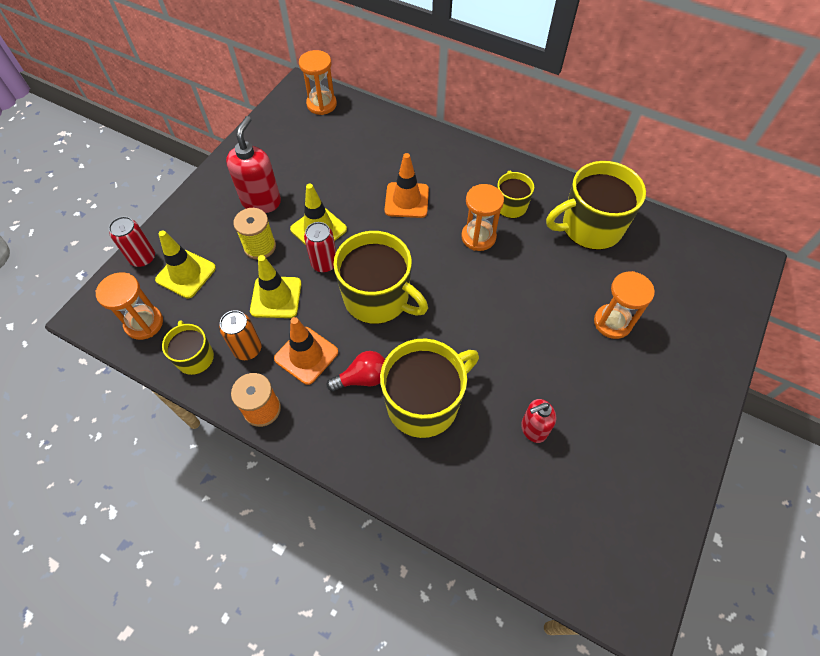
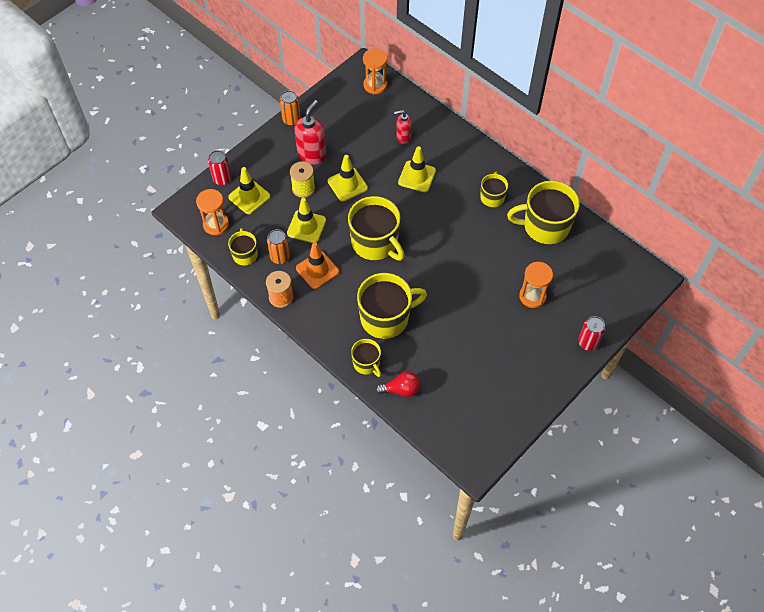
camera: 15 degrees right, 0 degrees up
red can [304,222,336,272] -> red can moved to [578,316,606,351]
red light bulb [327,351,385,392] -> red light bulb moved to [375,372,420,397]
orange traffic cone [385,153,429,218] -> yellow traffic cone [398,146,436,192]
orange hourglass [461,184,504,251] -> none
red soap dispenser [521,399,556,443] -> red soap dispenser moved to [394,110,412,144]
none -> orange can [280,90,301,126]
none -> yellow mug [351,339,381,377]

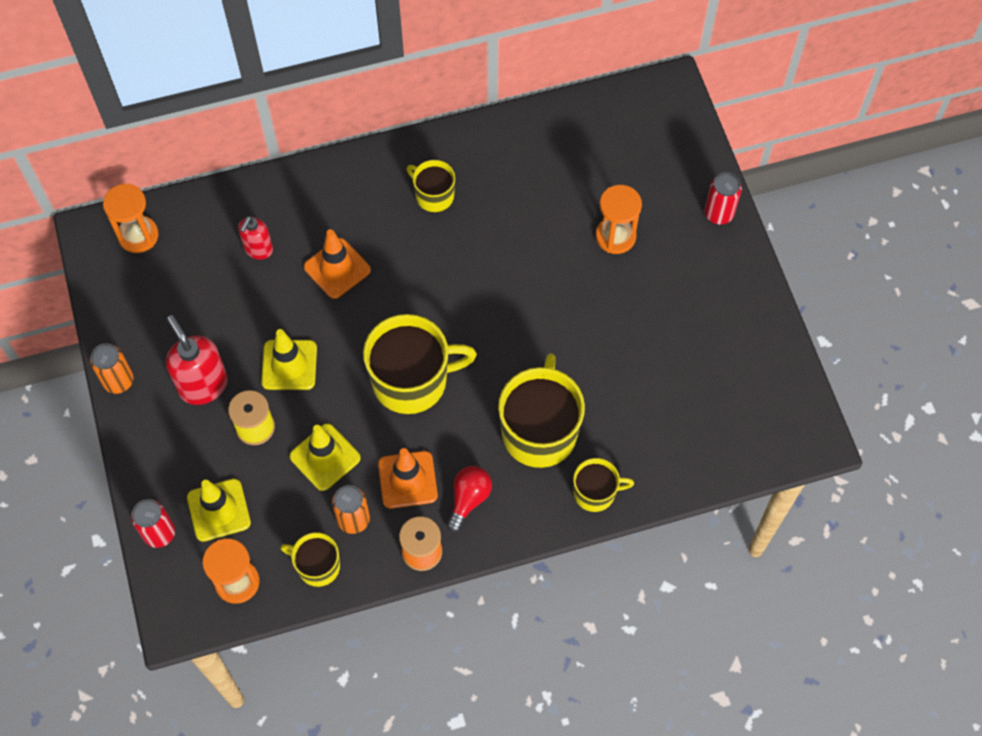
camera: 60 degrees left, 5 degrees up
red light bulb [375,372,420,397] -> red light bulb moved to [447,466,492,532]
yellow traffic cone [398,146,436,192] -> orange traffic cone [304,229,371,299]
yellow mug [507,181,580,245] -> none

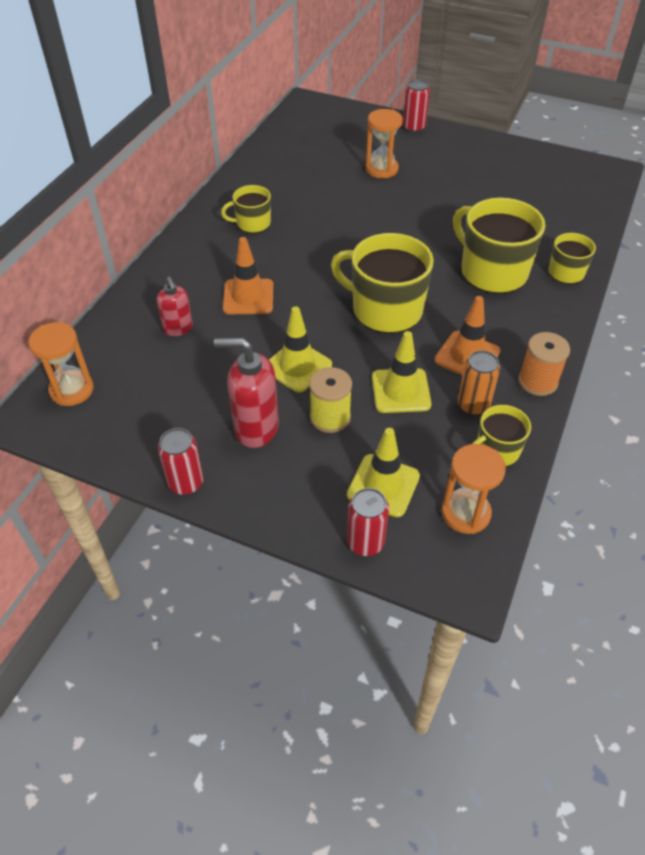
camera: 50 degrees left, 15 degrees down
orange can [90,343,134,394] -> red can [158,428,203,495]
yellow mug [363,314,477,414] -> yellow mug turned 90 degrees counterclockwise [331,233,434,334]
red light bulb [447,466,492,532] -> none

